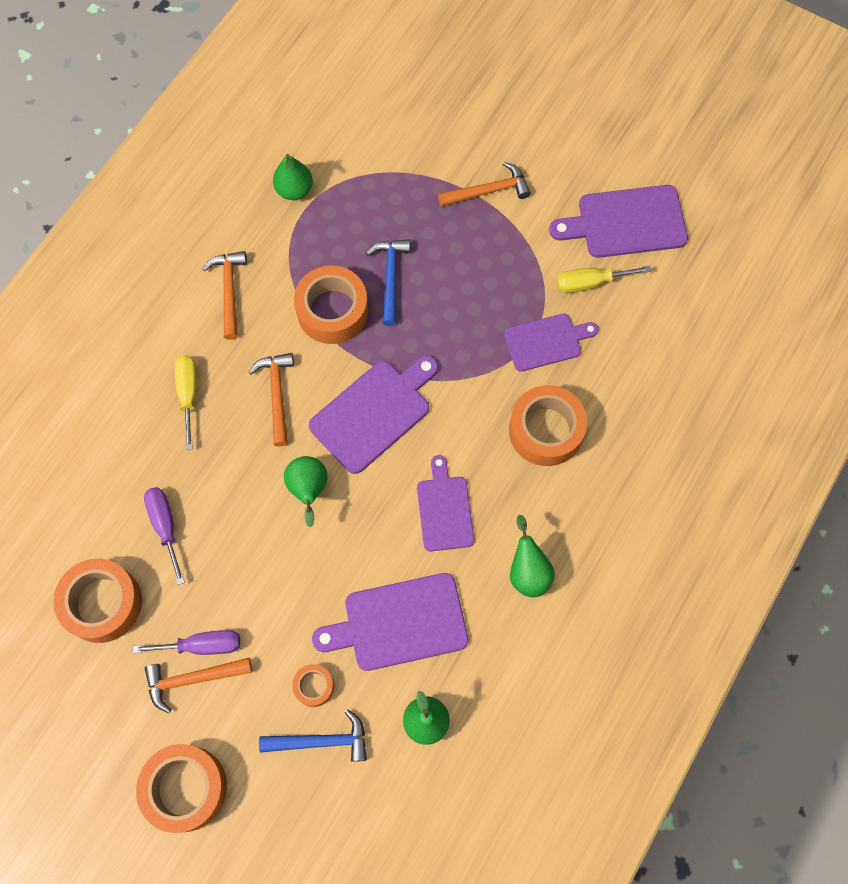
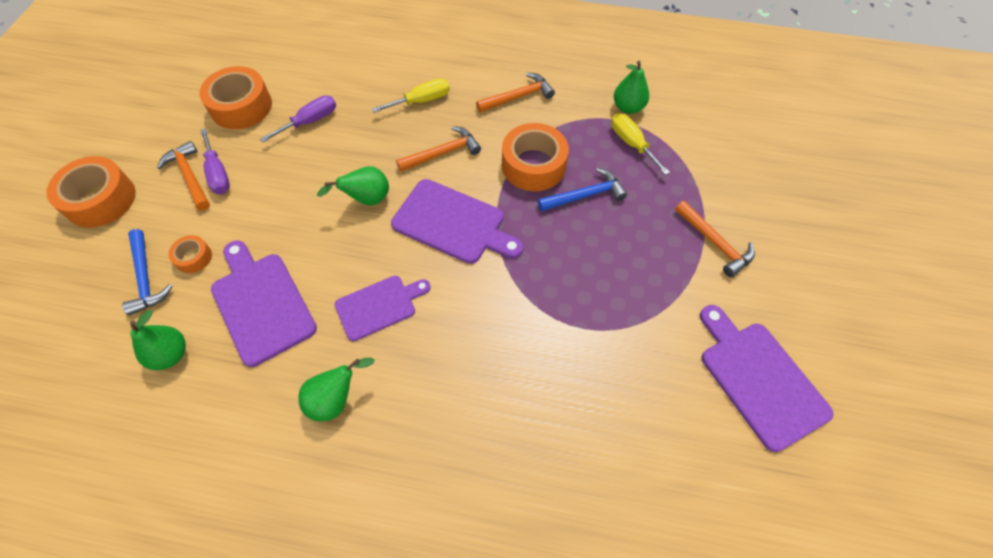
camera: 70 degrees right, 10 degrees down
purple cutting board [504,314,598,372] -> none
orange tape [509,385,587,466] -> none
yellow screwdriver [557,266,651,293] -> yellow screwdriver moved to [611,113,670,175]

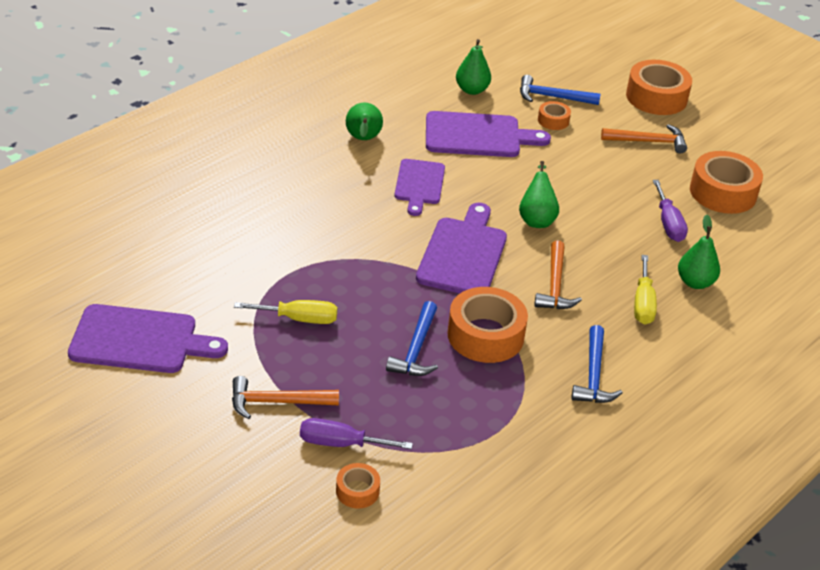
camera: 120 degrees right, 20 degrees down
purple screwdriver [200,129,230,194] -> purple screwdriver moved to [300,418,413,449]
purple cutting board [391,179,524,264] -> purple cutting board turned 135 degrees clockwise [416,203,507,293]
orange hammer [476,73,555,113] -> blue hammer [571,325,623,403]
yellow screwdriver [611,113,670,175] -> yellow screwdriver moved to [234,300,337,324]
green pear [614,61,649,114] -> green pear moved to [678,215,720,289]
none -> orange tape [336,463,380,508]

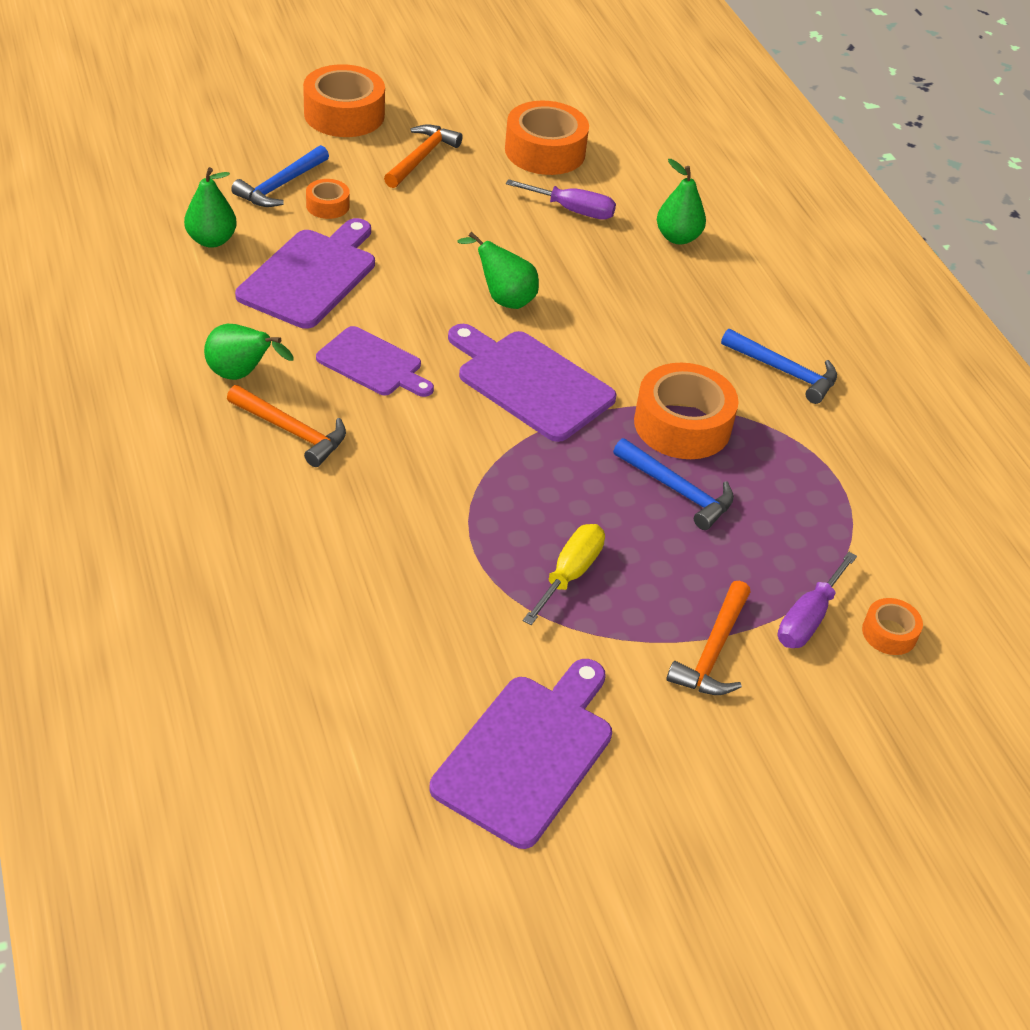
camera: 65 degrees left, 5 degrees up
orange hammer [534,240,582,309] -> orange hammer moved to [227,385,346,467]
yellow screwdriver [634,255,657,324] -> none

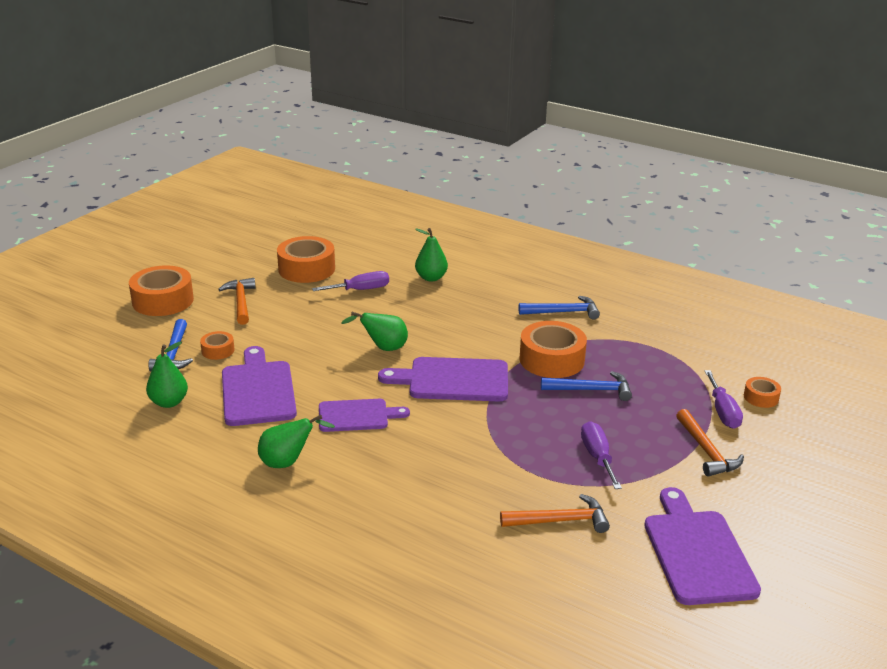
camera: 35 degrees left, 15 degrees down
orange hammer [227,385,346,467] -> orange hammer moved to [500,494,610,533]
yellow screwdriver [523,524,605,625] -> purple screwdriver [581,421,622,489]

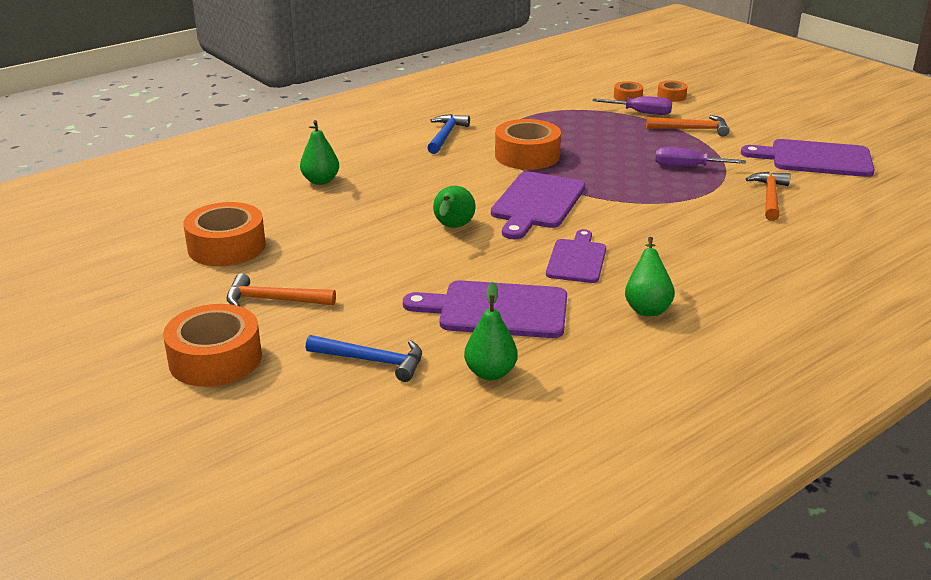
camera: 70 degrees left, 0 degrees up
orange tape [200,331,235,360] -> orange tape moved to [657,81,687,102]
purple screwdriver [312,271,389,291] -> none
blue hammer [541,371,632,401] -> none

